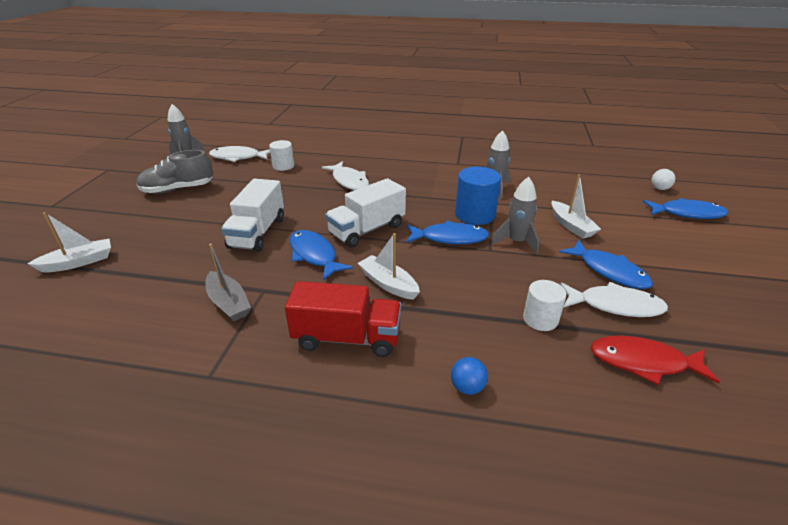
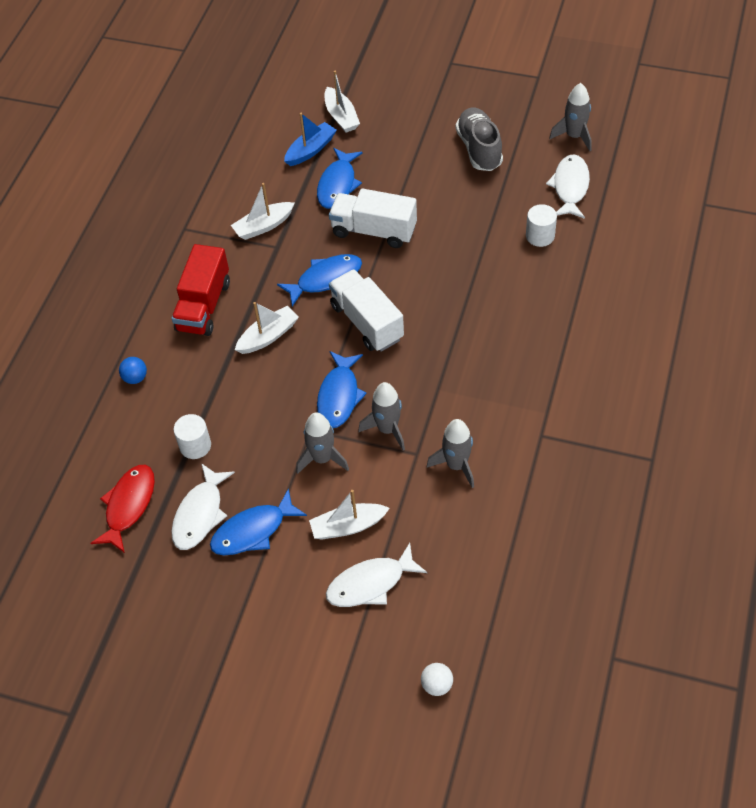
camera: 100 degrees right, 20 degrees up
grey boat [206,244,251,321] -> white boat [231,183,295,240]
white fish [322,161,369,190] -> white fish moved to [326,543,427,607]
blue cylinder [455,167,501,225] -> grey rocket [358,382,405,451]
blue fish [643,198,728,219] -> blue fish moved to [317,148,362,209]
none -> blue boat [284,113,337,166]

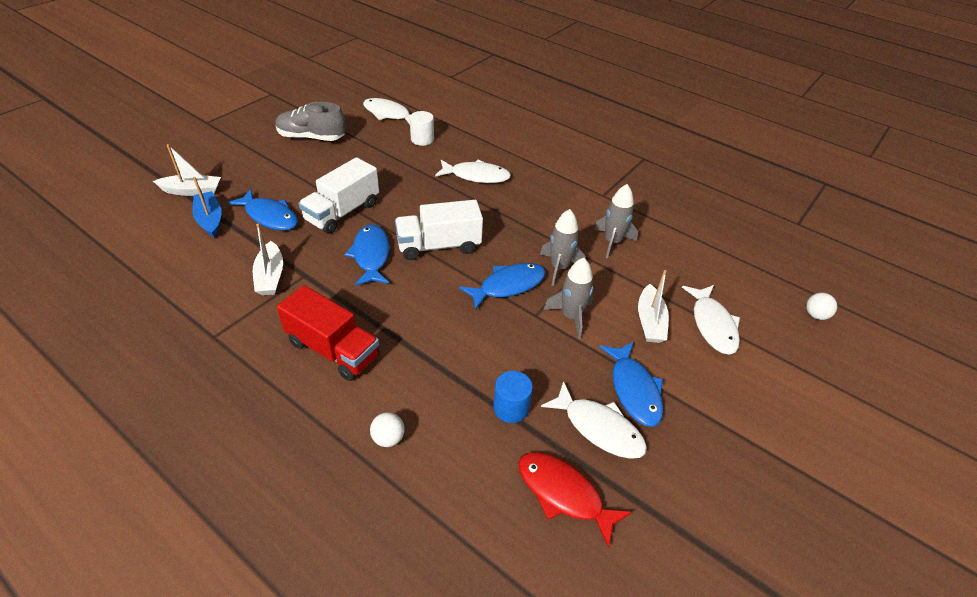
camera: 75 degrees left, 10 degrees down
blue ball [119,357,147,384] -> white ball [370,412,405,447]
white cylinder [174,414,211,459] -> blue cylinder [493,371,533,423]
white boat [235,302,299,354] -> none
blue fish [317,351,367,428] -> blue fish turned 60 degrees counterclockwise [459,263,546,310]
grey rocket [549,83,592,151] -> none
none -> white fish [435,160,511,183]

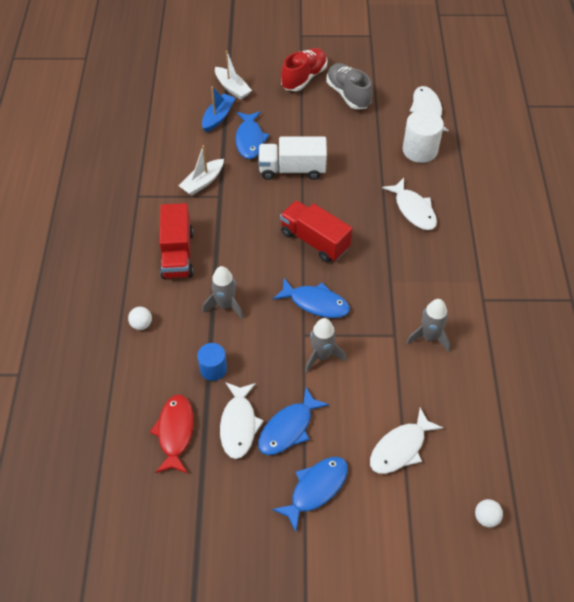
camera: 55 degrees right, 10 degrees up
blue fish [345,224,390,286] -> blue fish moved to [272,457,348,532]
white truck [395,200,483,260] -> red truck [280,201,352,262]
white cylinder [410,111,434,146] -> white cylinder [402,110,444,163], size x1.57
grey rocket [540,209,586,286] -> grey rocket moved to [202,266,244,319]
white boat [638,270,669,343] -> none
none -> red shoe [281,48,327,91]

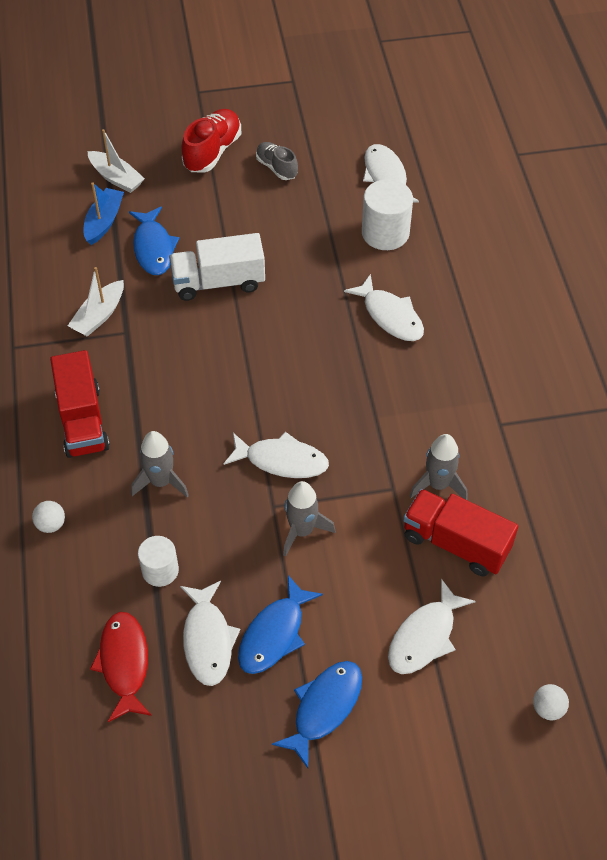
camera: 10 degrees left, 0 degrees up
blue cylinder [197,343,227,381] -> white cylinder [138,536,179,587]
blue fish [273,278,350,318] -> white fish [224,432,329,478]
red truck [280,201,352,262] -> red truck moved to [403,489,518,577]
grey shoe [326,63,373,109] -> grey shoe [256,142,298,180], size x0.63

